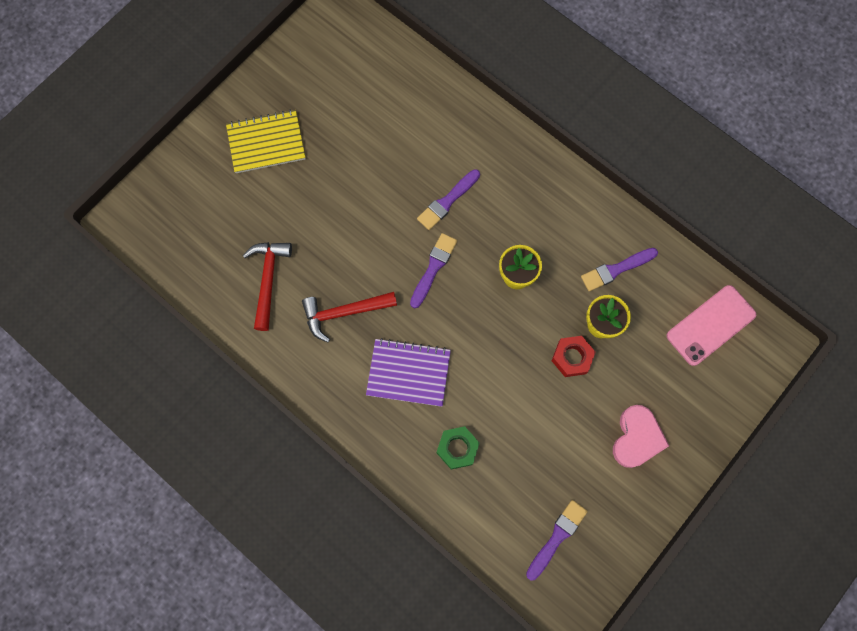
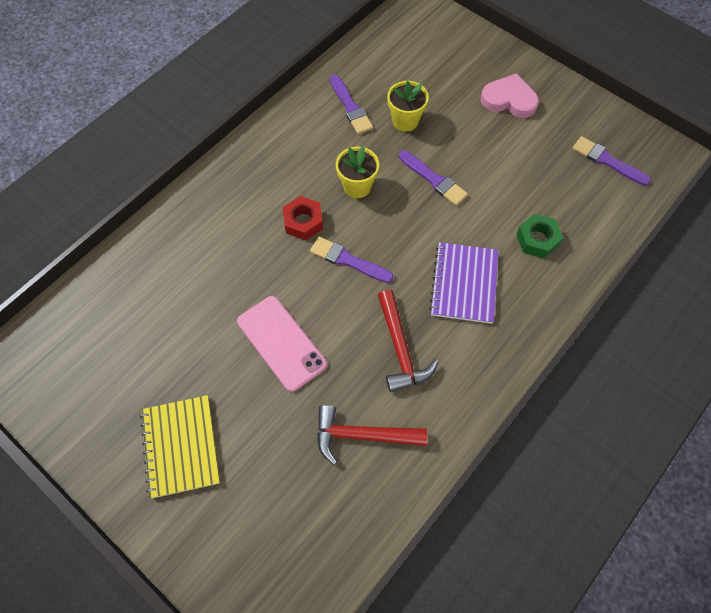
camera: 90 degrees left, 10 degrees down
purple brush [417,169,480,230] -> purple brush moved to [399,150,468,206]
red nut [552,336,596,377] -> red nut moved to [283,196,323,240]
pink phone [667,285,756,366] -> pink phone moved to [237,296,327,392]

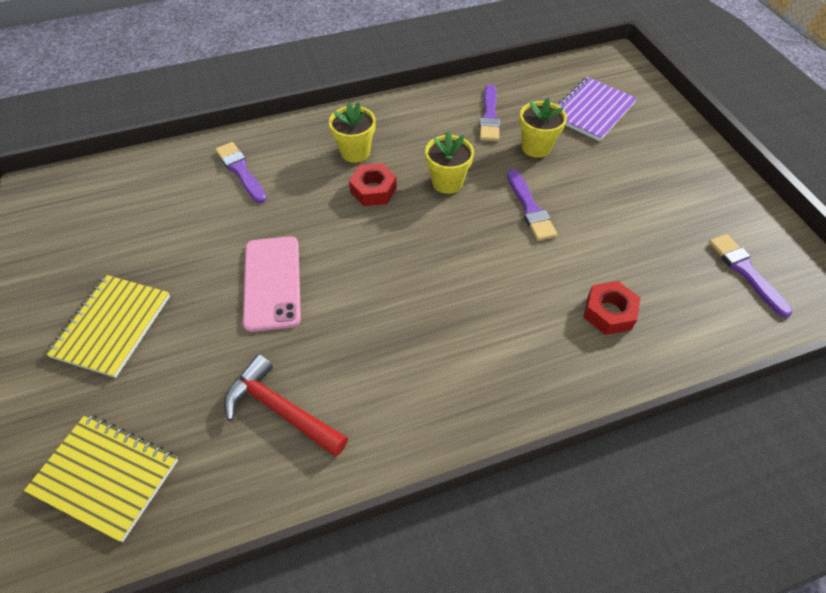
camera: 30 degrees right, 10 degrees down
purple brush [310,237,394,283] -> purple brush moved to [215,142,266,203]
red hammer [378,290,438,392] -> none
purple notebook [429,242,499,324] -> purple notebook moved to [558,77,637,141]
pink heart [481,73,539,118] -> none
green nut [516,214,563,258] -> red nut [583,281,640,335]
none -> yellow notebook [24,414,178,542]
none -> yellow flower pot [329,102,376,163]

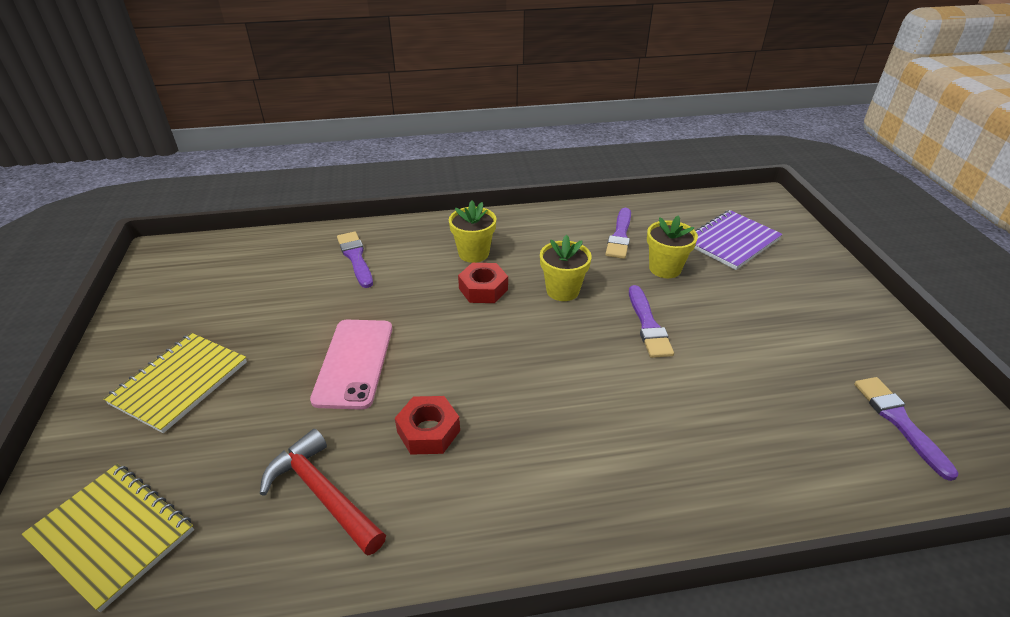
camera: 10 degrees right, 15 degrees down
red nut [583,281,640,335] -> red nut moved to [395,396,460,455]

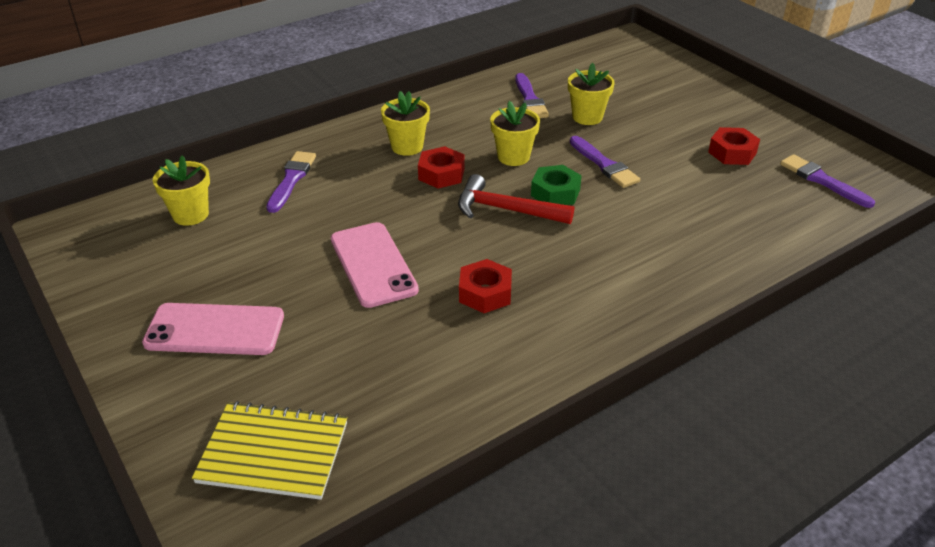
camera: 25 degrees left, 0 degrees up
yellow notebook [104,333,247,433] -> pink phone [142,303,284,355]
red hammer [260,429,386,556] -> red hammer moved to [458,174,574,224]
purple brush [337,231,373,288] -> purple brush turned 60 degrees clockwise [266,151,316,213]
purple notebook [694,210,783,270] -> none
none -> yellow flower pot [153,155,210,226]
none -> green nut [531,165,582,205]
none -> red nut [708,127,760,165]

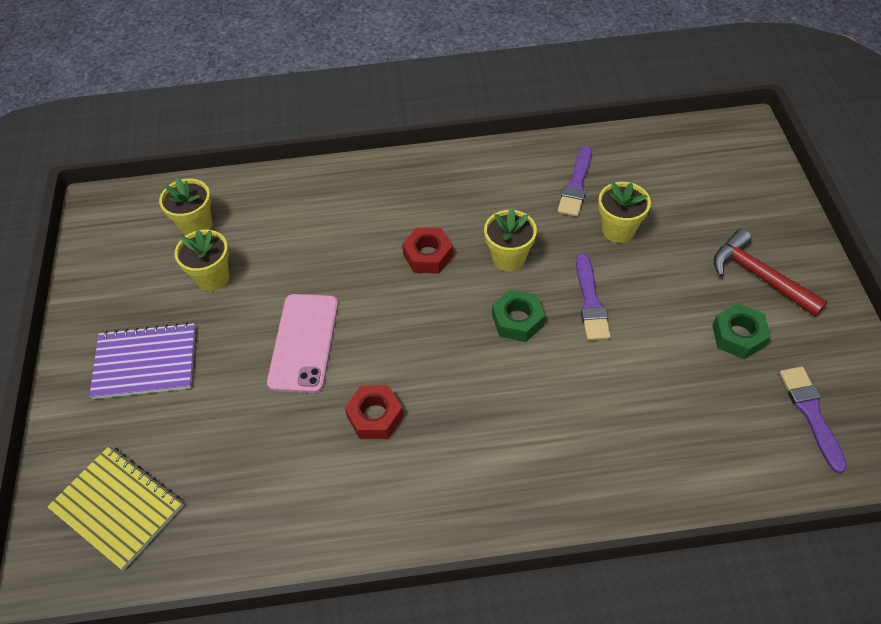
camera: 30 degrees right, 15 degrees up
pink phone [142,303,284,355] -> purple notebook [89,322,196,399]
purple brush [266,151,316,213] -> none
yellow flower pot [381,91,430,156] -> yellow flower pot moved to [175,229,230,291]
red hammer [458,174,574,224] -> red hammer moved to [714,229,828,317]
red nut [708,127,760,165] -> green nut [712,303,771,359]

